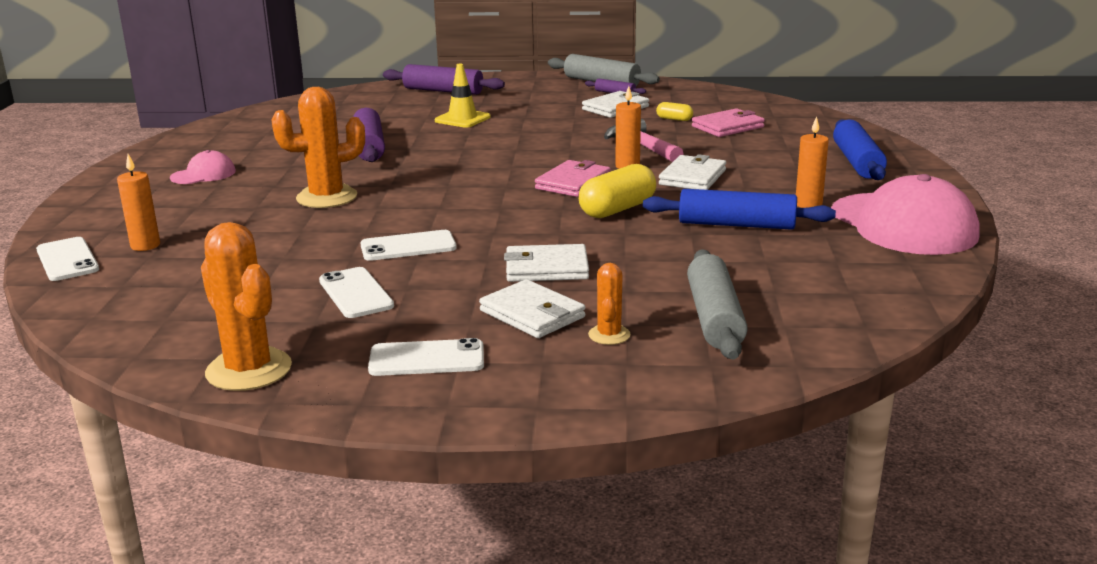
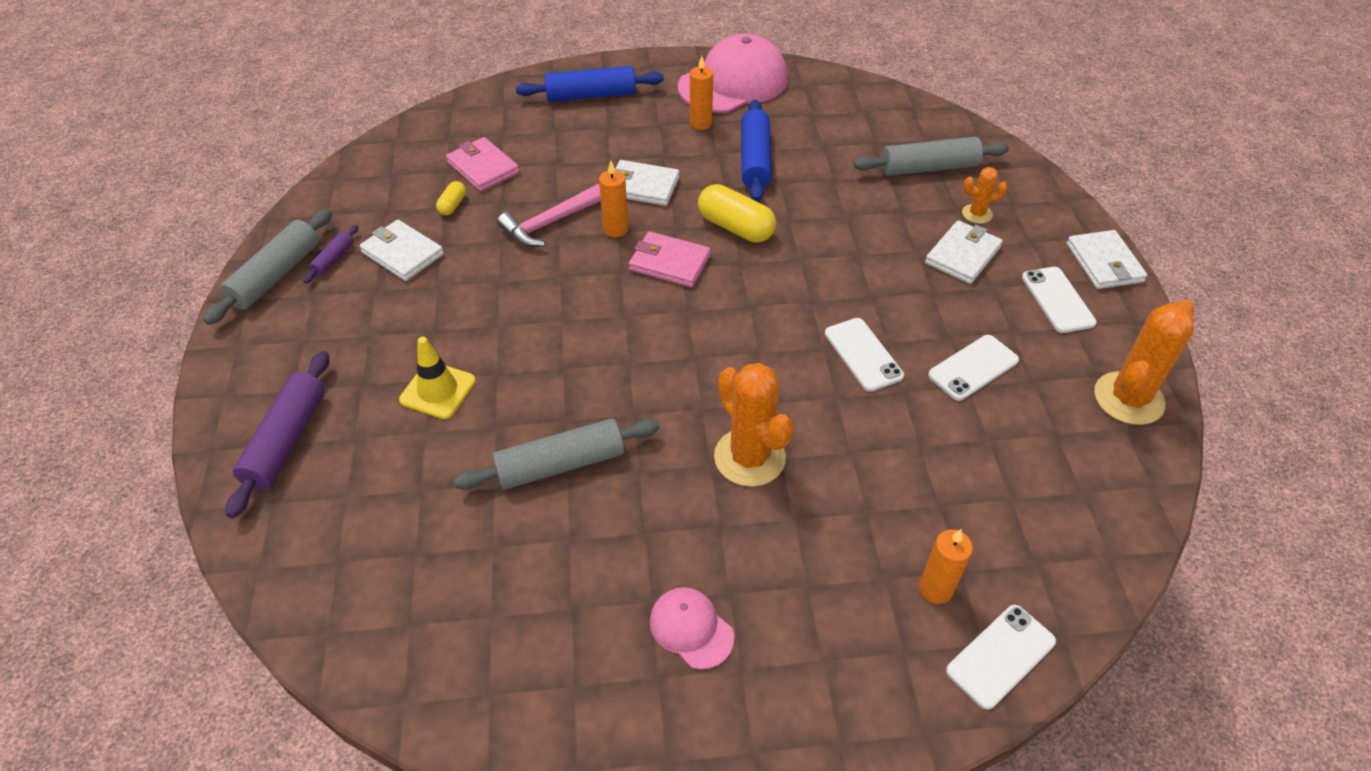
camera: 100 degrees left, 25 degrees up
purple rolling pin [353,108,385,162] -> grey rolling pin [454,419,660,490]
white wallet [504,244,589,282] -> white wallet moved to [1067,230,1147,289]

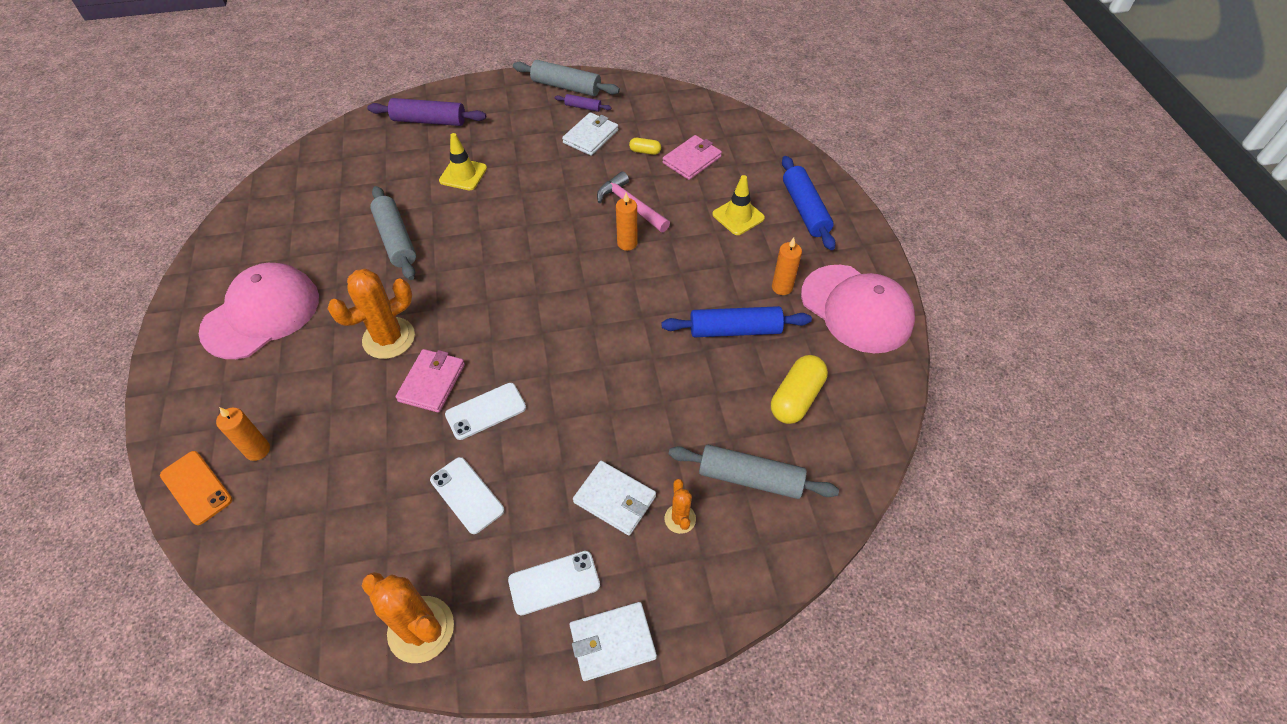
camera: 85 degrees right, 5 degrees up
white wallet [615,160,679,206] -> none
pink wallet [629,231,711,287] -> pink wallet moved to [396,349,465,413]
pink cap [650,587,734,669] -> pink cap [199,263,319,359], size x2.08
yellow capsule [698,184,776,243] -> yellow capsule moved to [771,355,828,424]
grey rolling pin [854,137,1009,176] -> grey rolling pin turned 60 degrees counterclockwise [669,445,839,499]
white phone [946,605,1056,710] -> orange phone [160,451,232,525]
none -> yellow traffic cone [712,175,765,235]

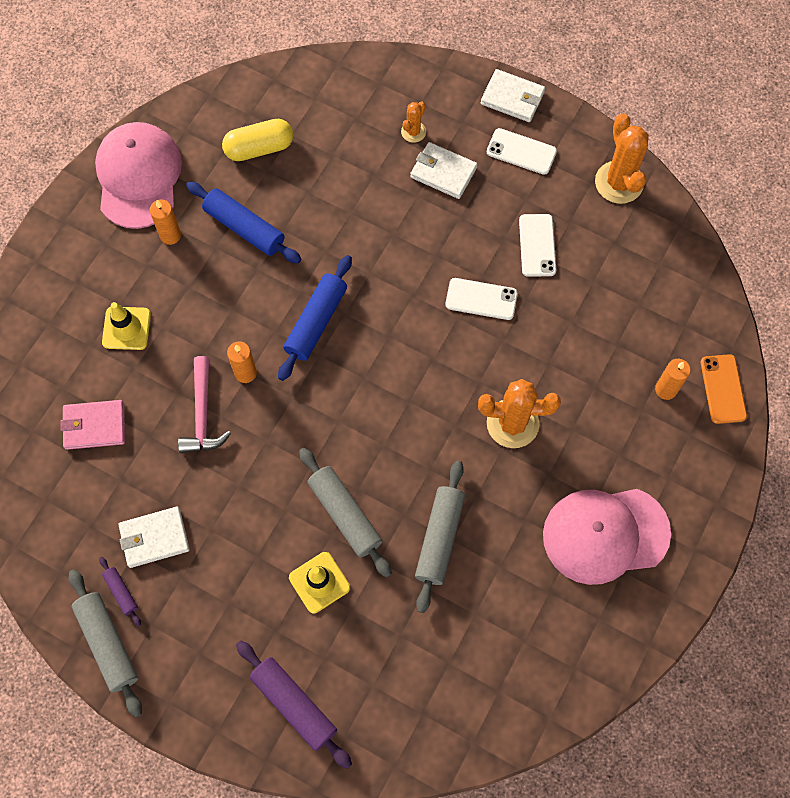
camera: 140 degrees left, 15 degrees up
pink wallet [396,349,465,413] -> none
white wallet [573,461,656,536] -> white wallet turned 45 degrees counterclockwise [410,142,477,199]
yellow capsule [629,138,661,155] -> none
grey rolling pin [669,445,839,499] -> grey rolling pin moved to [299,448,392,577]
blue rolling pin [782,156,836,250] -> blue rolling pin moved to [278,255,352,381]

